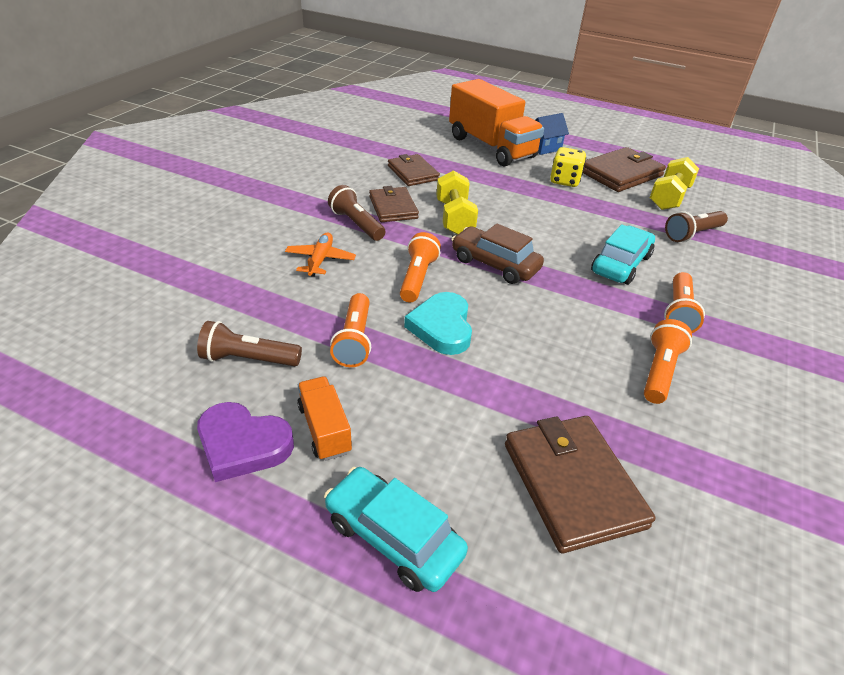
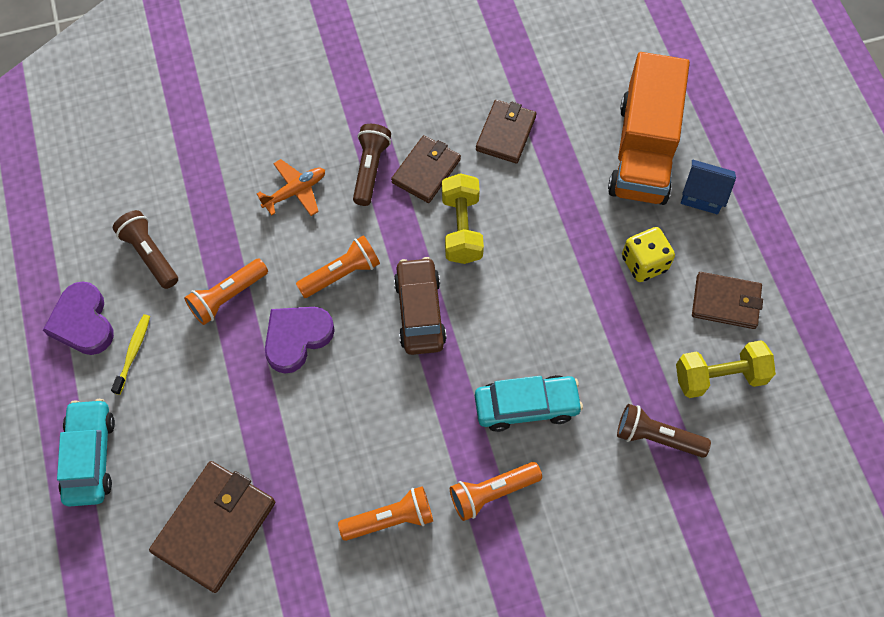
camera: 50 degrees right, 25 degrees up
orange truck [297,376,352,461] -> yellow toothbrush [111,314,150,395]
turquoise heart [404,292,472,355] -> purple heart [265,307,335,374]
yellow dumbbell [436,170,478,234] -> yellow dumbbell turned 45 degrees counterclockwise [442,173,484,264]
brown wallet [583,147,666,192] -> brown wallet [692,272,763,329], size x0.66

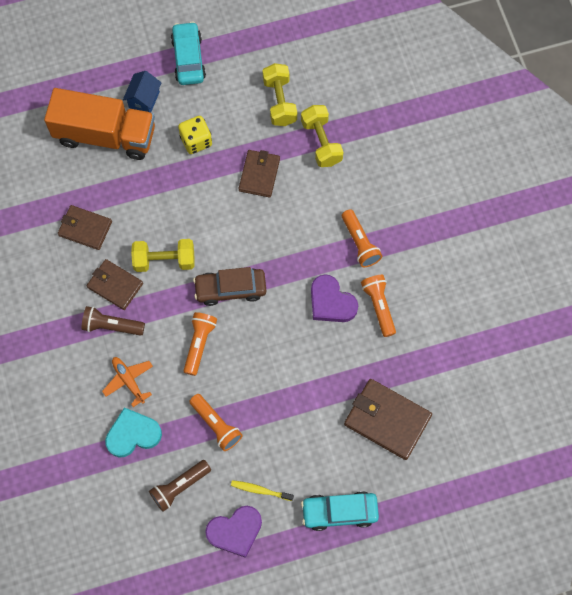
camera: 90 degrees left, 5 degrees up
purple heart [265,307,335,374] -> purple heart moved to [311,274,358,322]
orange flashlight [296,235,380,298] -> orange flashlight turned 45 degrees clockwise [184,312,217,376]
turquoise car [475,375,583,432] -> turquoise car moved to [171,21,206,85]
brown flashlight [617,404,711,458] -> yellow dumbbell [301,105,344,167]
brown wallet [692,272,763,329] -> brown wallet moved to [239,150,280,198]
none -> turquoise heart [105,408,162,458]

